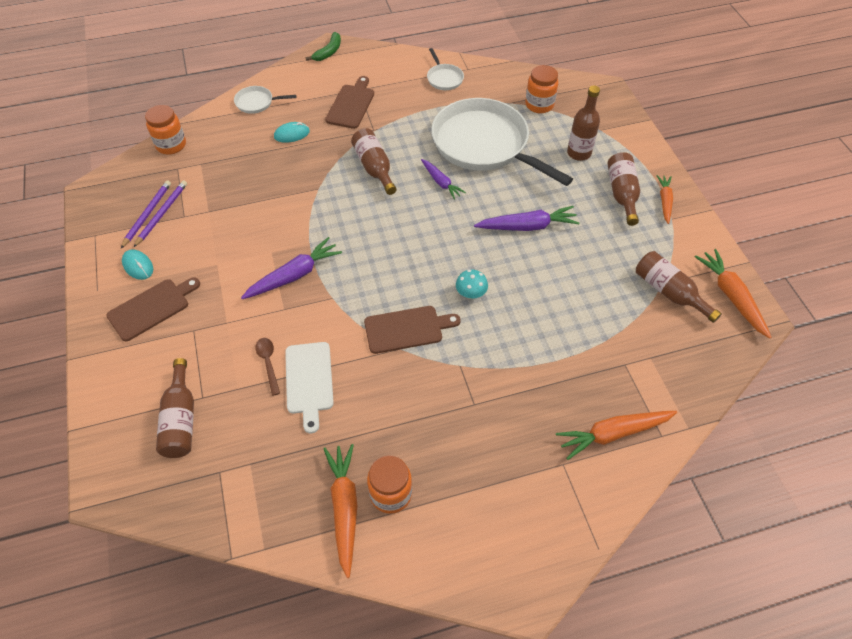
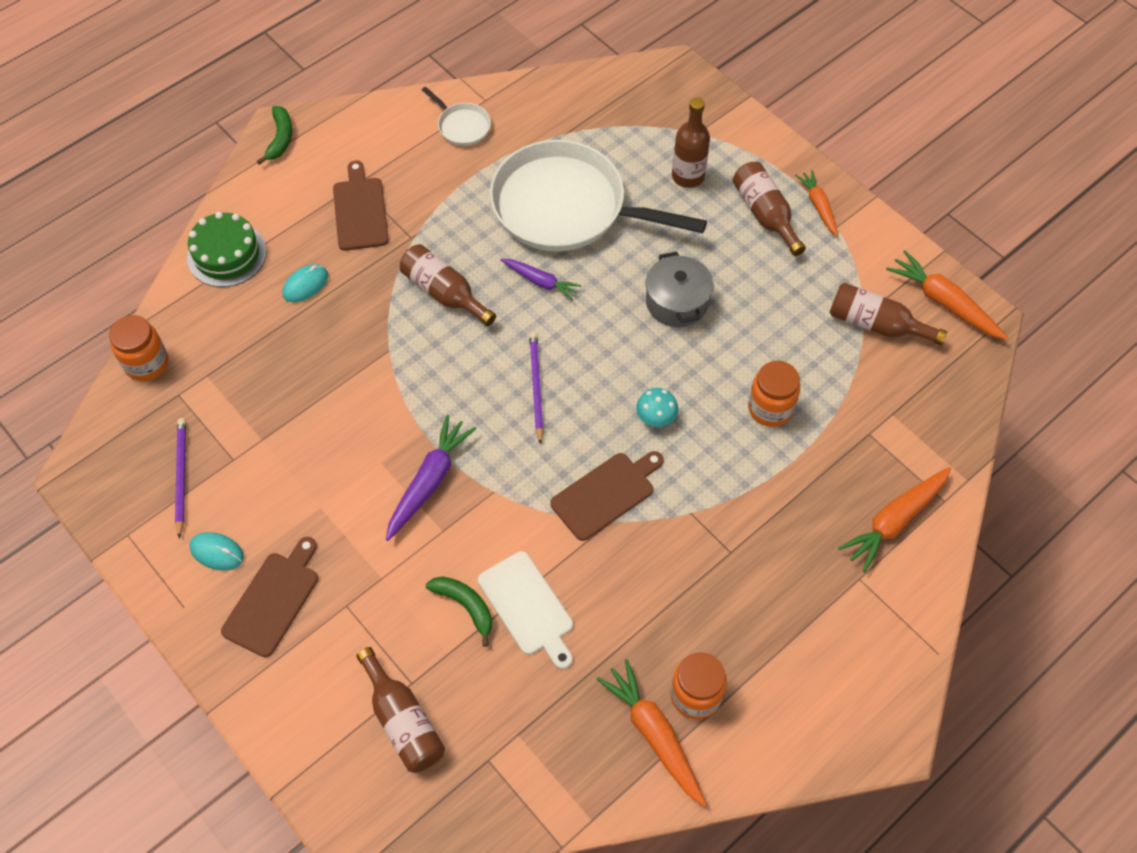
camera: 25 degrees left, 5 degrees up
purple pencil [134,181,187,247] -> purple pencil moved to [529,332,544,445]
white pan [234,86,296,114] -> green cake [187,212,267,287]
brown spoon [255,338,280,396] -> green banana [426,576,492,647]
purple carrot [474,206,579,231] -> grey pot [646,251,713,327]
orange jar [525,65,558,113] -> orange jar moved to [748,361,800,427]

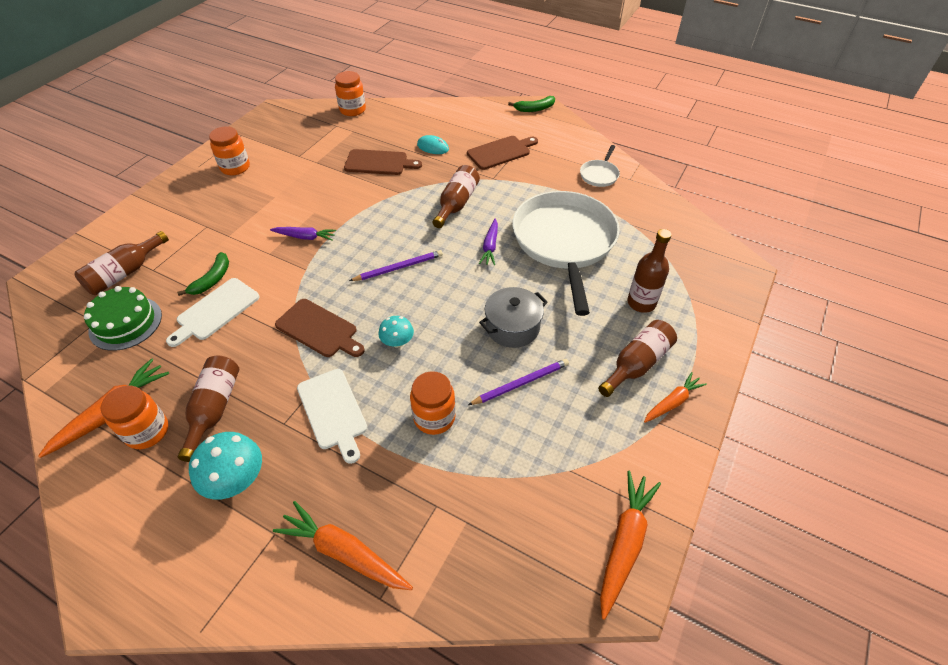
camera: 70 degrees right, 10 degrees down
purple pencil [175,418,186,539] -> purple pencil moved to [468,359,569,405]
green cake [187,212,267,287] -> green cake moved to [84,286,162,351]
turquoise mouse [190,532,244,571] -> orange jar [209,126,250,175]
brown cutting board [221,537,318,657] -> brown cutting board moved to [344,149,422,175]
purple carrot [386,415,476,541] -> purple carrot [270,227,336,241], size x0.64
brown bottle [830,283,947,345] -> brown bottle moved to [178,355,239,462]
none -> turquoise mushroom [189,432,262,500]
none -> white cutting board [297,369,367,464]

